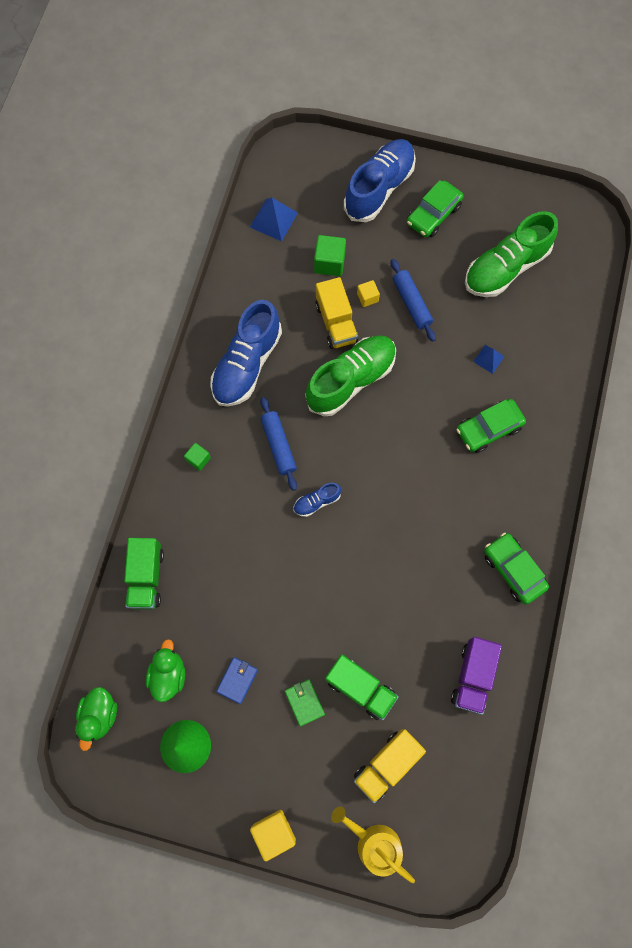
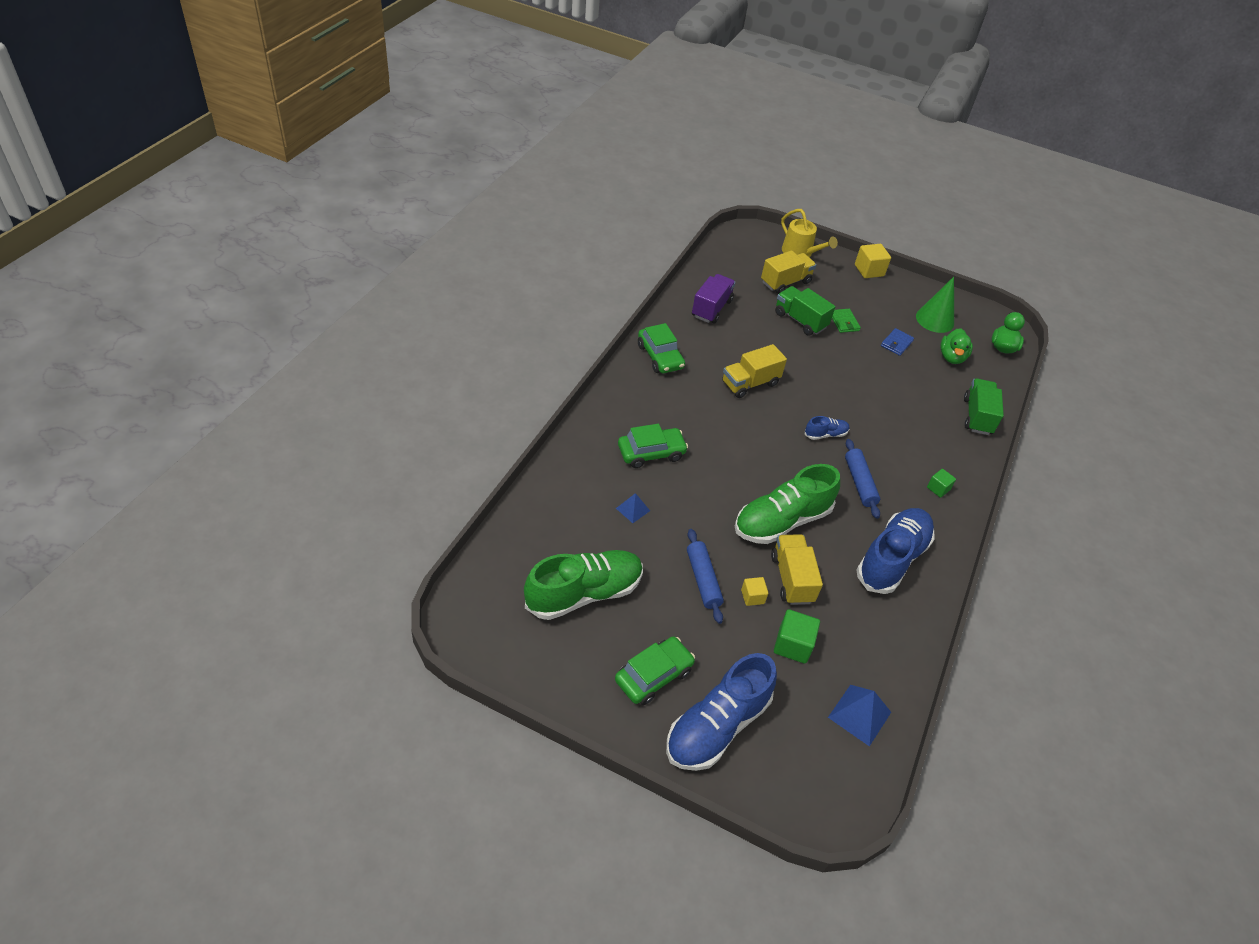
camera: 175 degrees left, 25 degrees down
none -> yellow truck [722,344,787,398]

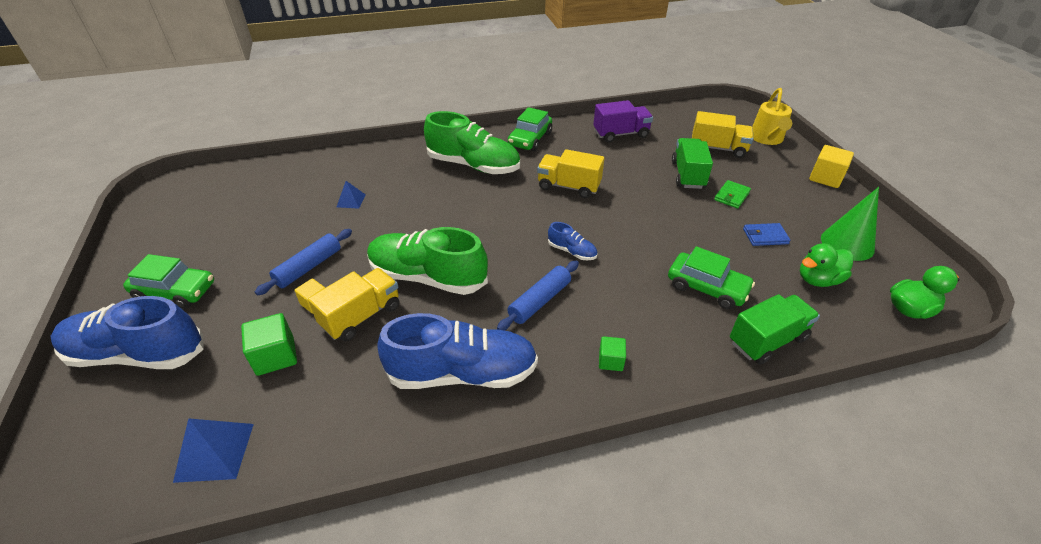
camera: 55 degrees right, 5 degrees down
green shoe [524,550,643,620] -> green shoe moved to [424,111,520,174]
green car [618,424,688,468] -> green car moved to [668,246,755,309]

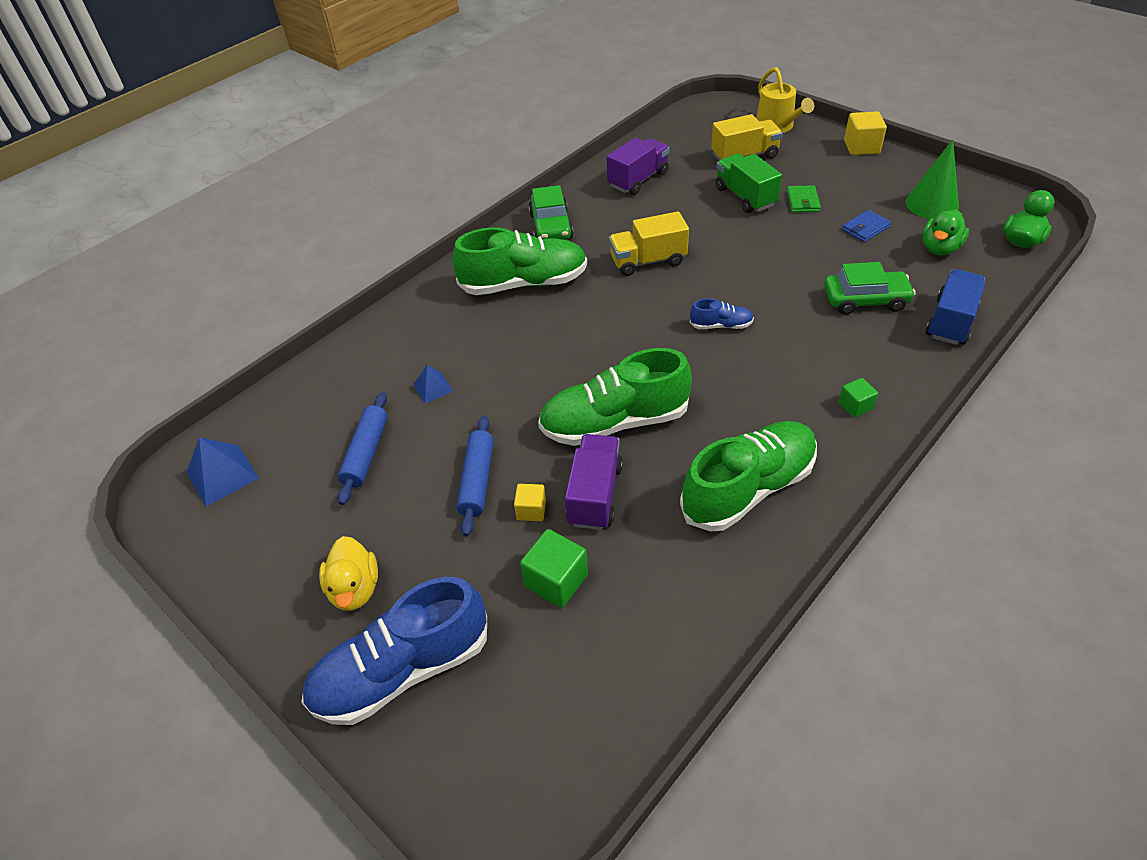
camera: 30 degrees left, 5 degrees up
green car [123,254,214,309] -> yellow duck [319,536,378,611]
blue pyramid [173,418,254,483] -> blue pyramid moved to [186,437,259,507]
yellow truck [308,268,400,342] -> purple truck [565,434,623,530]
blue shoe [378,313,538,389] -> green shoe [680,421,817,532]
blue rolling pin [497,260,579,331] -> blue rolling pin moved to [338,392,388,505]
green truck [730,294,820,365] -> blue truck [925,269,985,345]

